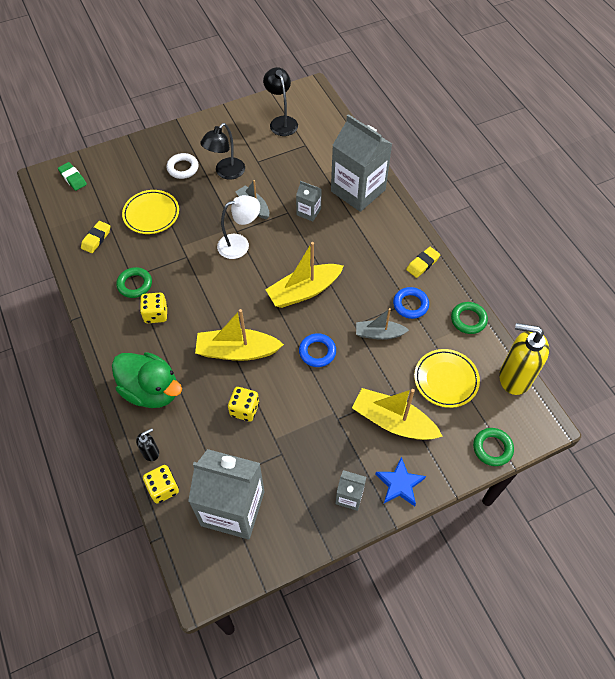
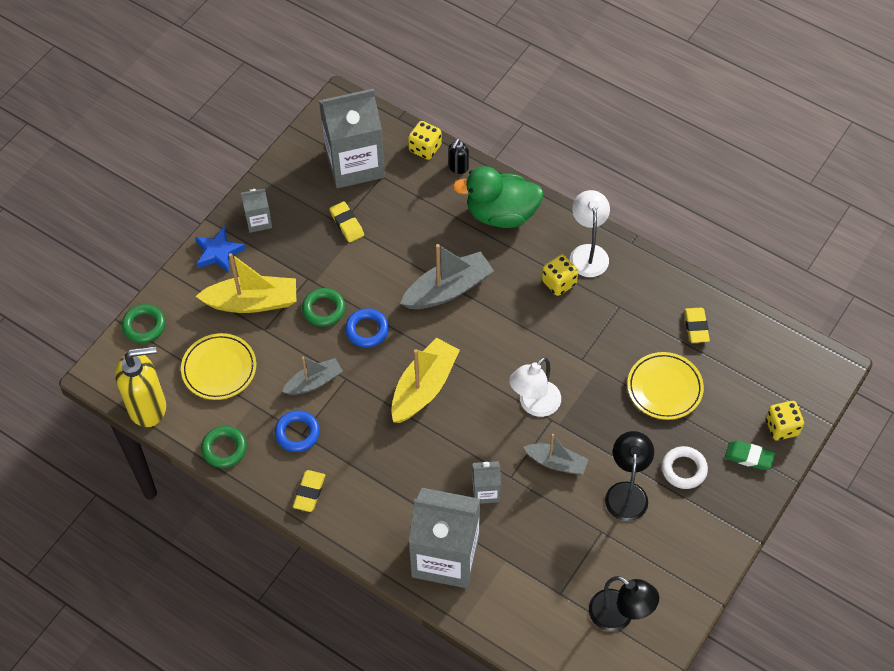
camera: 150 degrees right, 0 degrees up
green eraser [58,162,87,191] -> green eraser moved to [725,441,775,470]
green ring [116,267,152,298] -> green ring moved to [302,288,345,327]
yellow boat [195,309,284,361] -> grey boat [400,244,494,309]
yellow dice [228,387,259,422] -> yellow dice moved to [766,401,804,440]
none -> yellow eraser [330,201,364,243]
none -> white lamp [570,190,610,277]

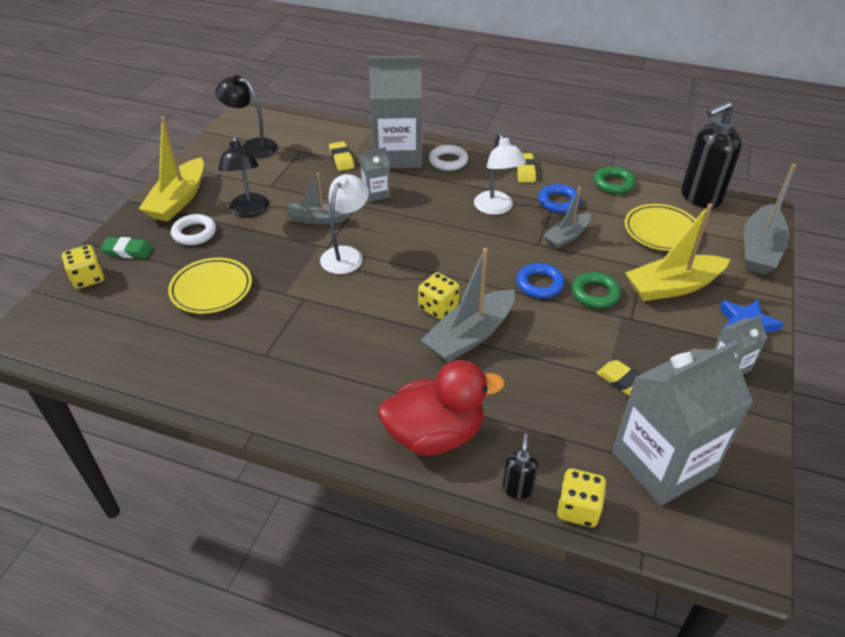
camera: 165 degrees right, 15 degrees down
yellow soap dispenser [115,346,166,427] -> black soap dispenser [681,101,742,208]
green ring [122,304,165,343] -> grey boat [744,164,796,275]
yellow boat [391,338,460,423] -> yellow boat moved to [138,117,204,222]
green duck [453,166,544,228] -> red duck [378,360,505,455]
yellow dice [542,255,578,296] -> yellow dice moved to [418,272,460,320]
white lamp [570,190,610,277] -> white lamp moved to [474,133,526,215]
yellow eraser [684,308,710,343] -> yellow eraser moved to [329,141,354,171]
none -> white ring [429,145,468,171]

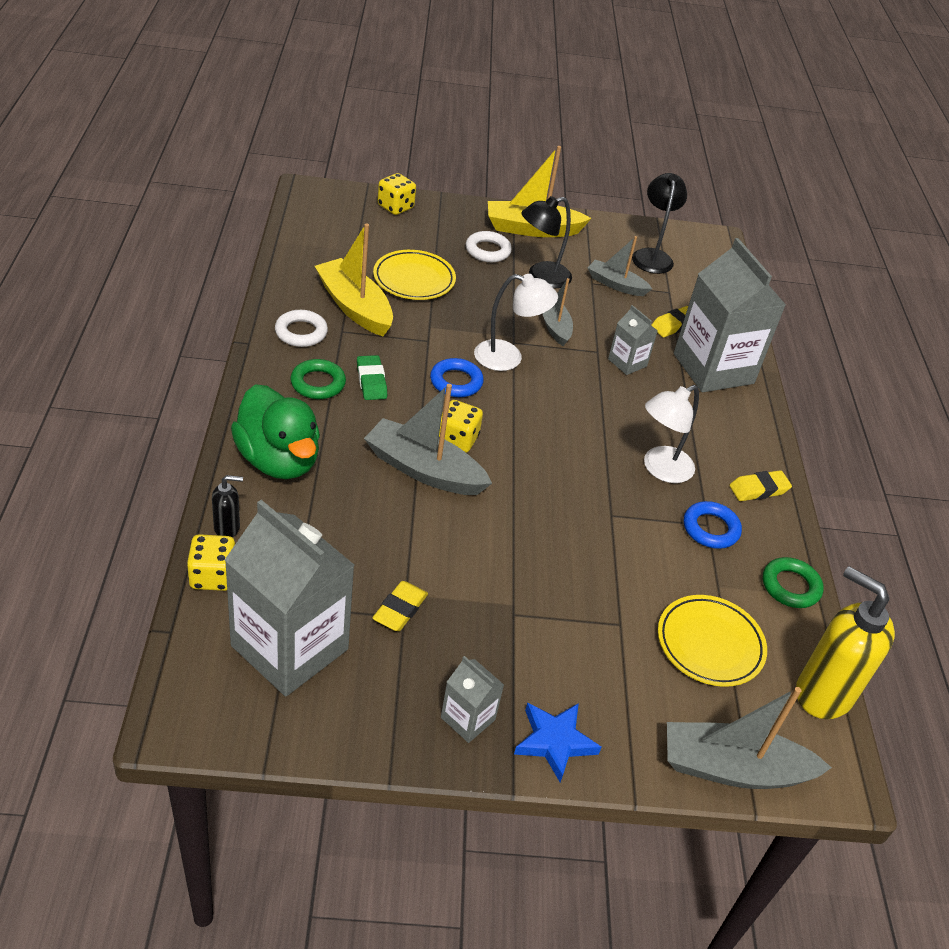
camera: 65 degrees right, 0 degrees up
green eraser [100,237,153,259] -> green eraser moved to [357,355,387,400]
red duck [378,360,505,455] -> green duck [231,384,320,479]
white ring [429,145,468,171] -> white ring moved to [275,310,328,347]
blue ring [517,263,564,298] -> blue ring moved to [430,358,484,397]
grey boat [543,186,591,249] -> grey boat moved to [588,236,652,296]
green ring [572,272,621,308] -> green ring moved to [290,359,346,399]
yellow boat [625,203,730,301] -> yellow boat moved to [315,223,393,336]
black soap dispenser [681,101,742,208] -> yellow soap dispenser [796,566,895,719]

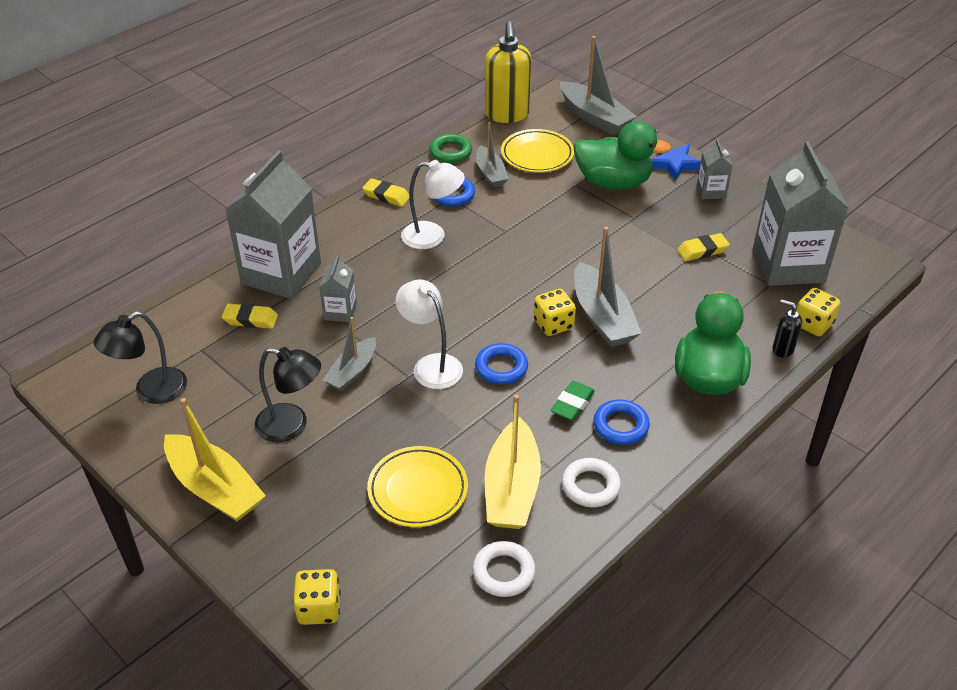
camera: 130 degrees left, 0 degrees up
green ring [290,359,346,399] -> blue ring [593,400,650,445]
white ring [466,231,512,262] -> white ring moved to [472,541,536,597]
grey boat [588,236,652,296] -> grey boat moved to [476,122,508,187]
none -> green duck [573,121,671,190]

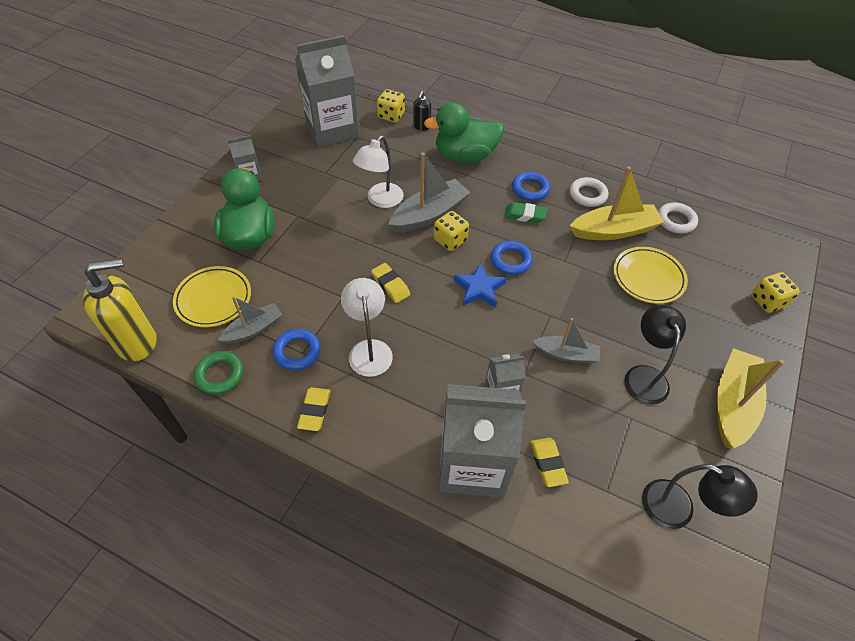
camera: 110 degrees left, 10 degrees up
white lamp [396,279,463,389] -> white lamp moved to [353,136,404,208]
grey boat [560,36,637,135] -> none
blue star [651,144,701,180] -> blue star moved to [454,263,506,308]
yellow eraser [677,233,730,261] -> yellow eraser moved to [371,263,410,303]

